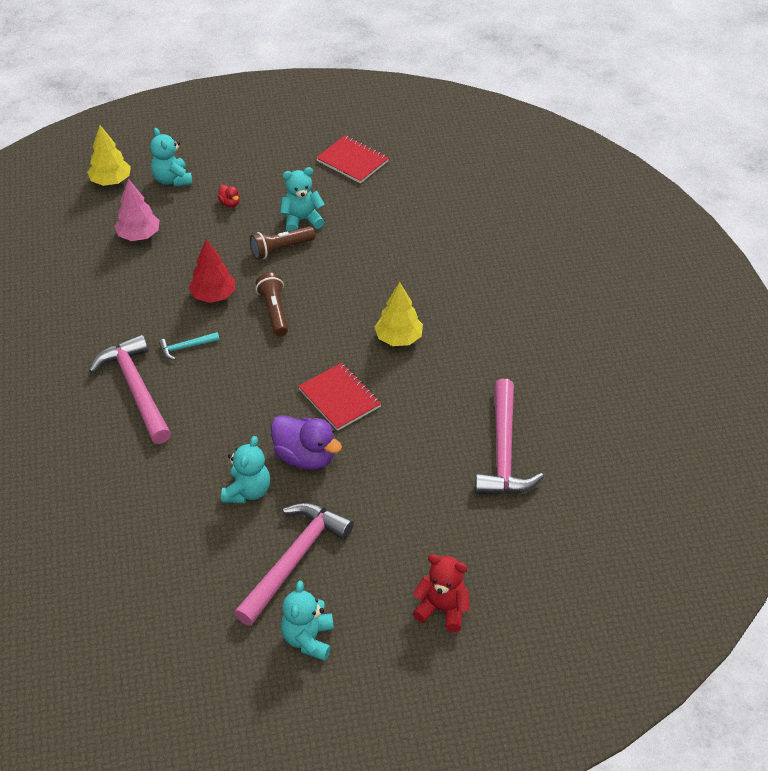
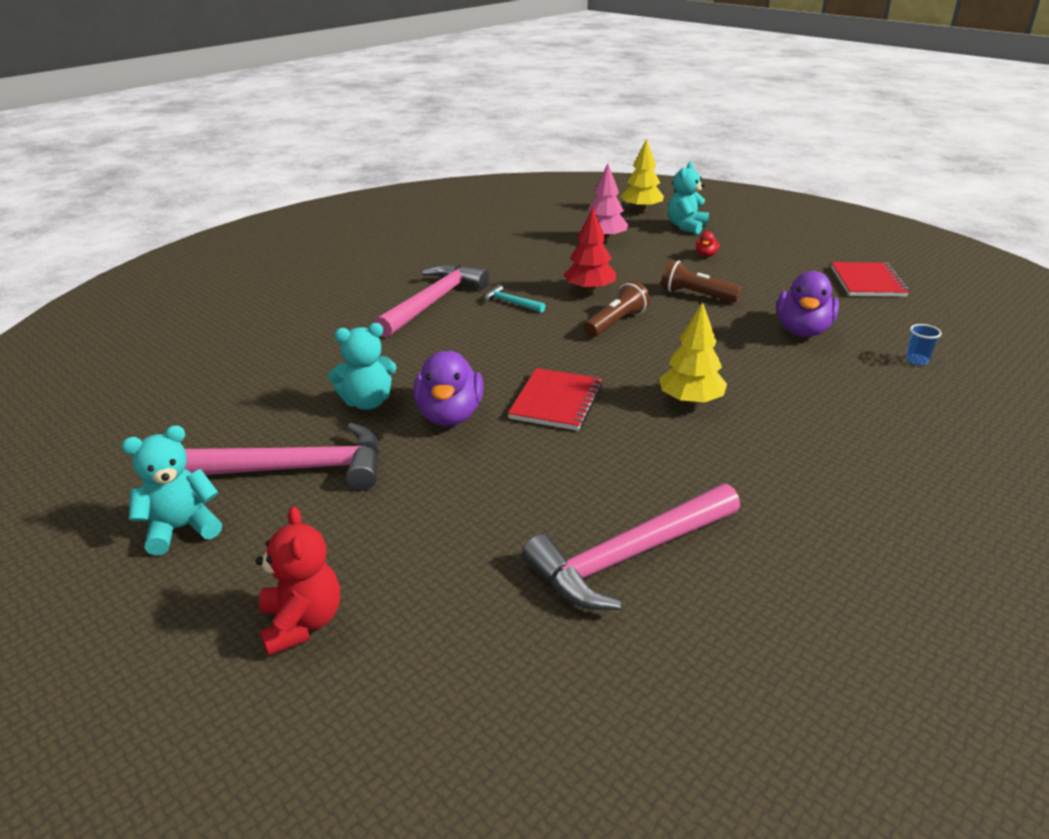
camera: 55 degrees right, 15 degrees down
turquoise teddy bear [280,167,325,232] -> none
none -> purple duck [776,271,839,337]
none -> blue cup [906,324,942,365]

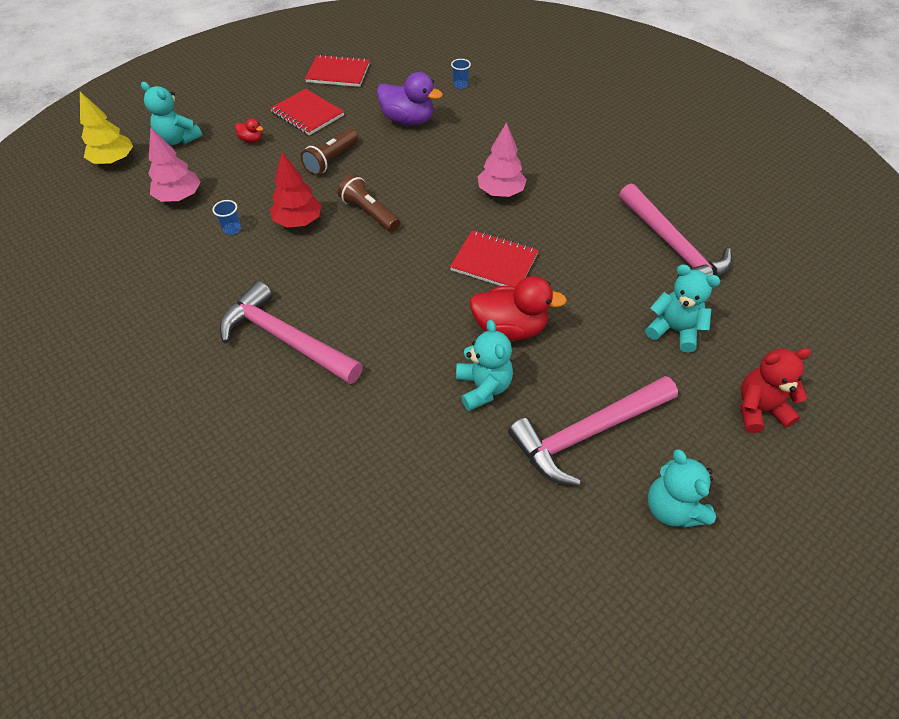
camera: 85 degrees left, 20 degrees up
pink hammer [185,423,379,490] -> pink hammer turned 120 degrees counterclockwise [508,376,678,486]
purple duck [413,350,483,426] -> red duck [469,276,567,341]
turquoise hammer [484,285,545,313] -> none
yellow tree [659,302,727,405] -> pink tree [477,122,527,197]
none -> blue cup [212,200,241,235]
none -> red notebook [270,89,344,135]
none -> turquoise teddy bear [645,264,720,353]

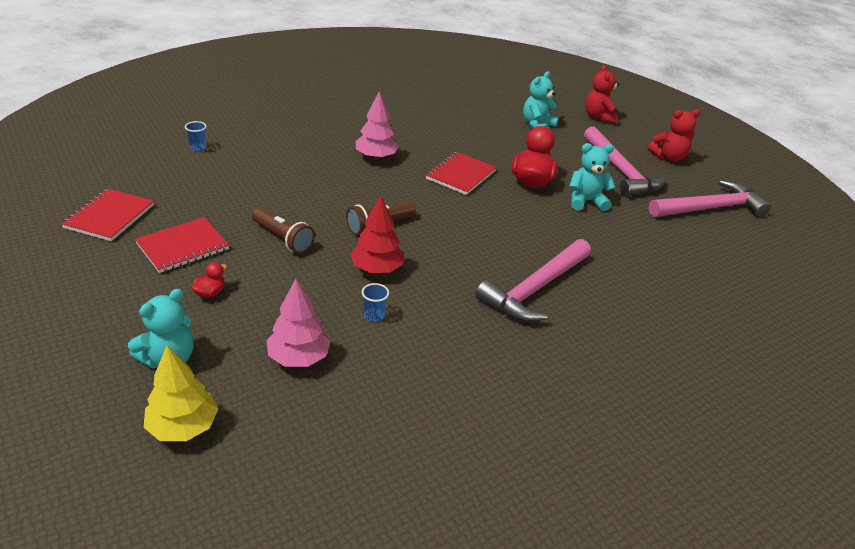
camera: 85 degrees left, 15 degrees down
purple duck [377,72,443,125] -> none
pink hammer [619,183,732,277] -> pink hammer moved to [649,180,771,217]
turquoise teddy bear [647,449,716,528] -> red teddy bear [648,109,701,162]

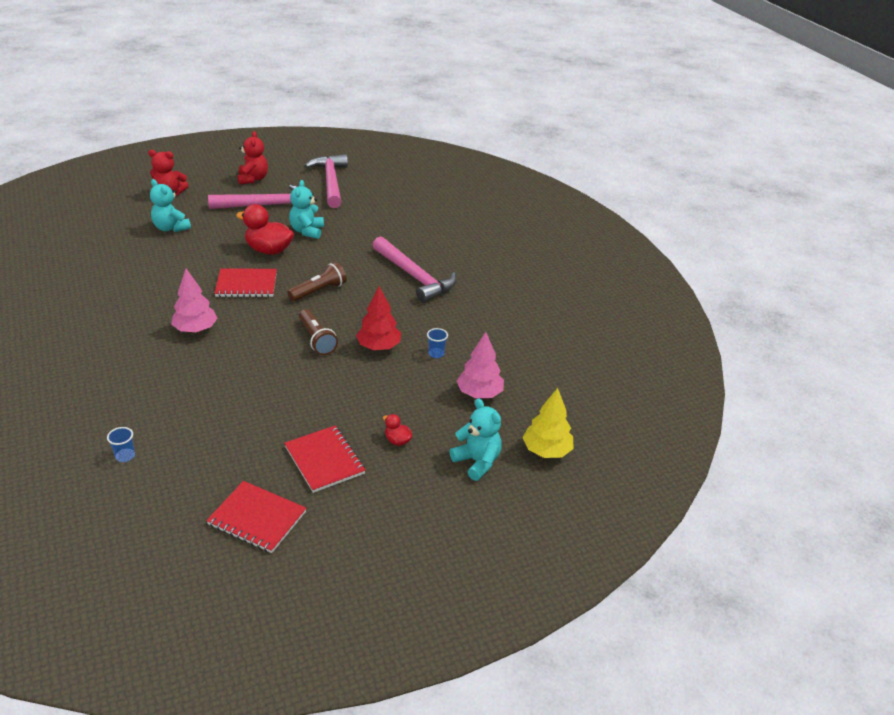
camera: 80 degrees left, 0 degrees up
brown flashlight [252,207,315,254] -> brown flashlight moved to [288,262,347,301]
red notebook [426,152,496,195] -> red notebook turned 45 degrees counterclockwise [214,268,277,297]

